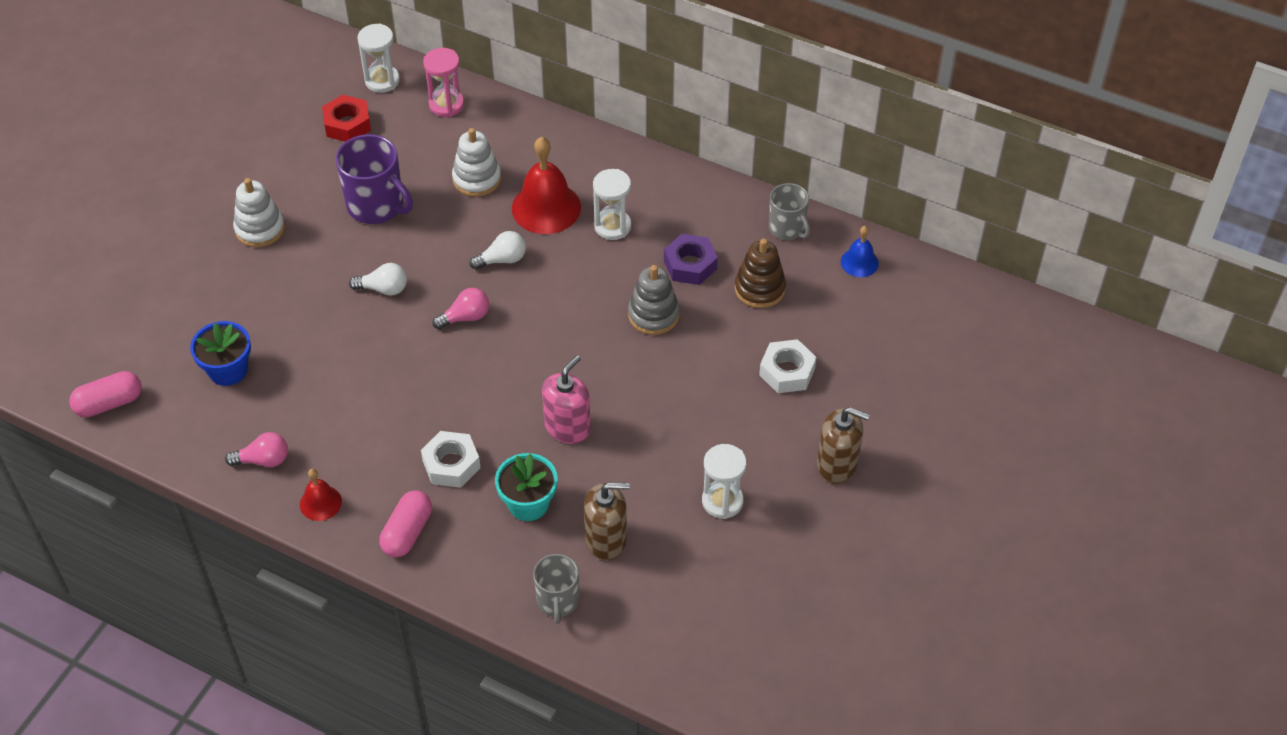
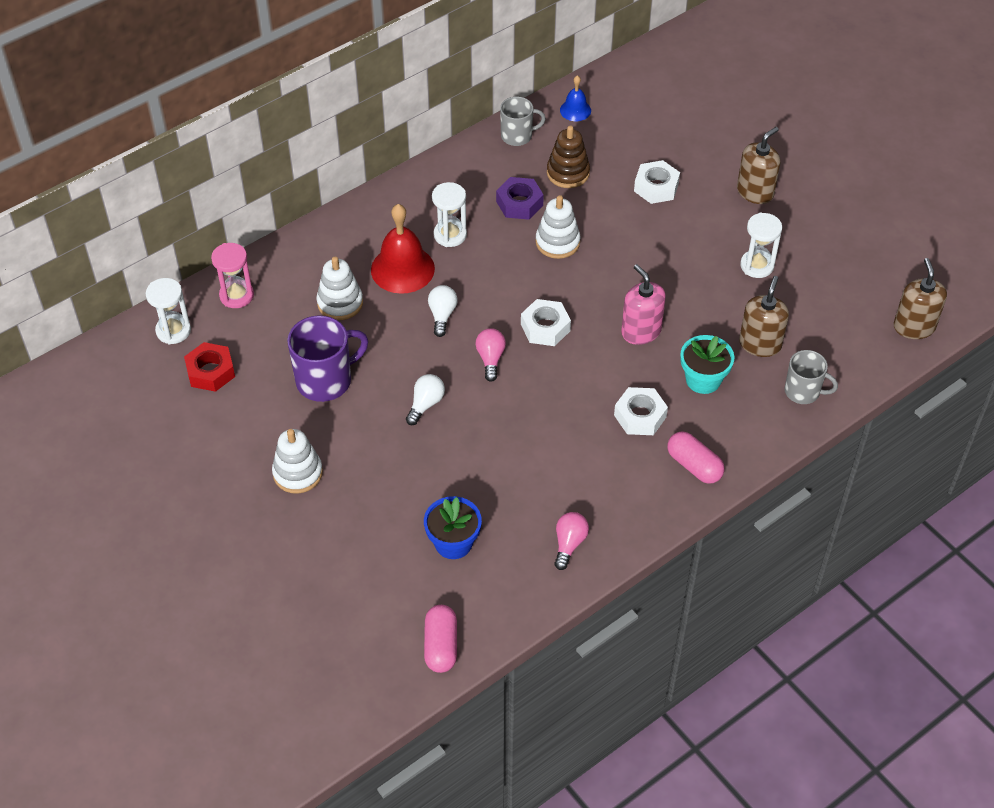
camera: 65 degrees left, 0 degrees up
red bell [300,469,342,521] -> none
grey stacking toy [628,265,680,335] -> white stacking toy [536,195,580,259]
none -> white nut [521,299,571,346]
none -> brown soap dispenser [893,258,947,339]

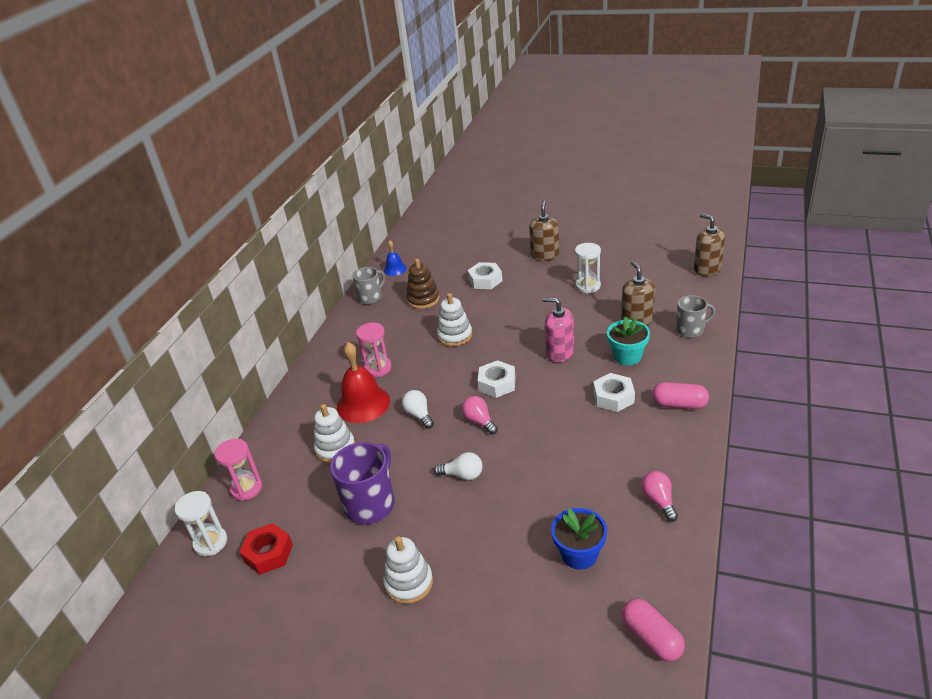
camera: 30 degrees left, 15 degrees down
white light bulb [406,374,445,425] -> white light bulb turned 105 degrees clockwise [434,452,483,480]
white hourglass [432,182,467,247] -> pink hourglass [356,322,392,377]
purple nut [496,177,544,220] -> none

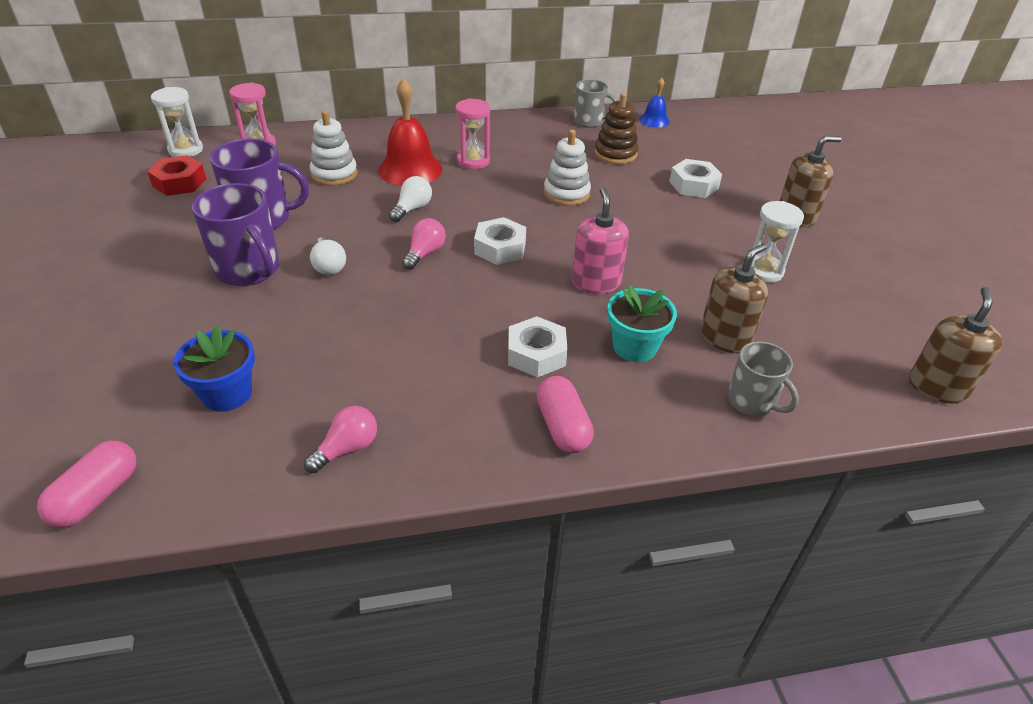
camera: 55 degrees right, 5 degrees up
white stacking toy [383,536,433,604] -> none
none -> purple mug [192,183,279,286]

